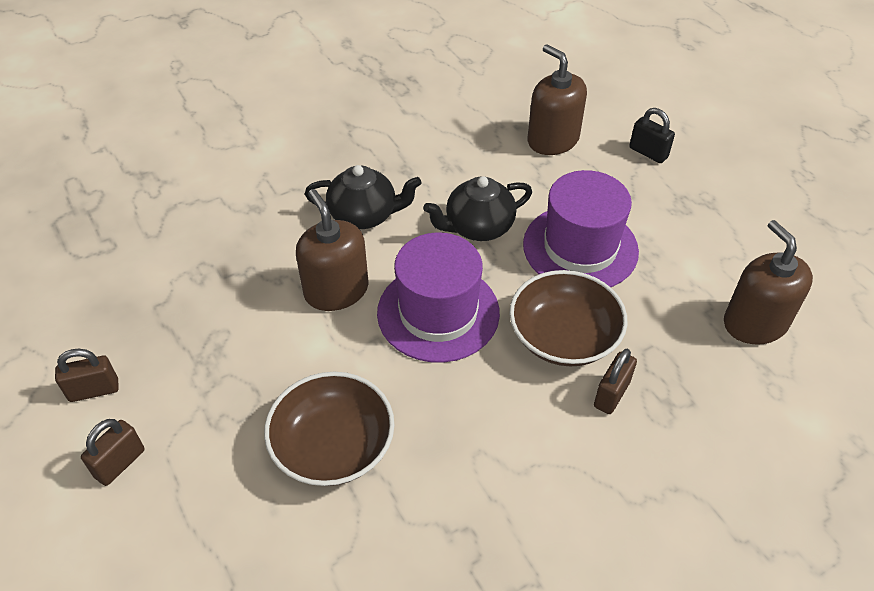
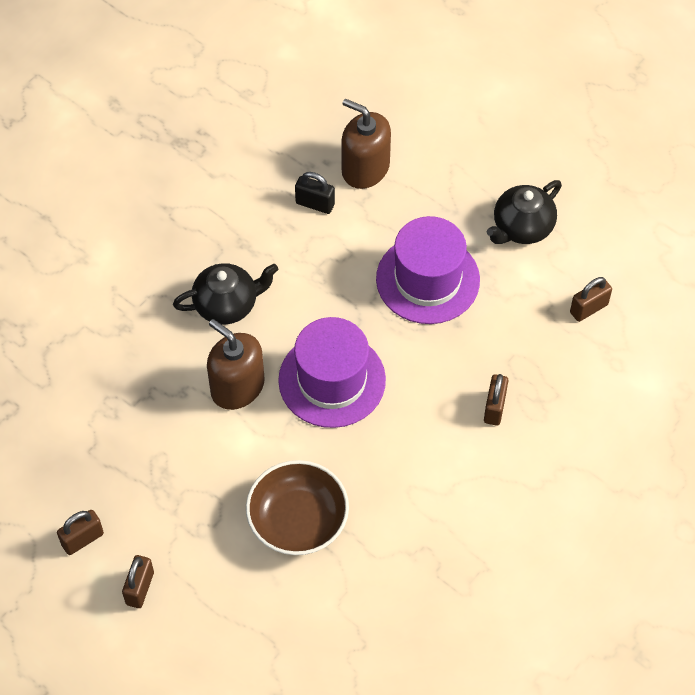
camera: 20 degrees left, 10 degrees up
black teapot [423,176,532,241] -> black teapot moved to [487,180,562,244]
brown bowl [509,270,627,367] -> none
black padlock [629,108,675,163] -> black padlock moved to [295,172,335,214]
brown soap dispenser [724,220,813,345] -> brown padlock [570,277,612,322]

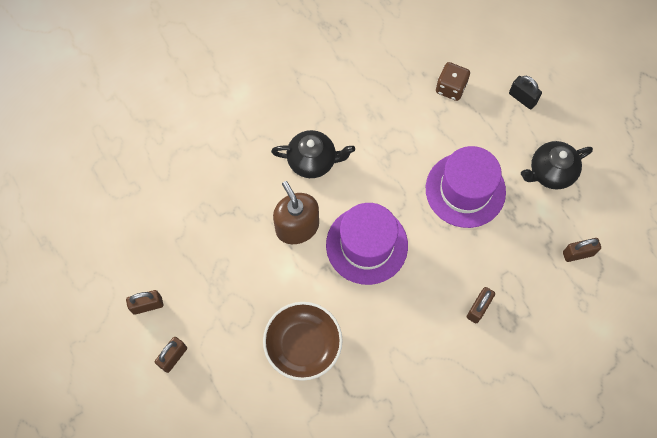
camera: 20 degrees right, 10 degrees up
black padlock [295,172,335,214] -> black padlock moved to [509,76,542,109]
brown soap dispenser [341,99,391,189] -> brown dice [436,62,470,101]

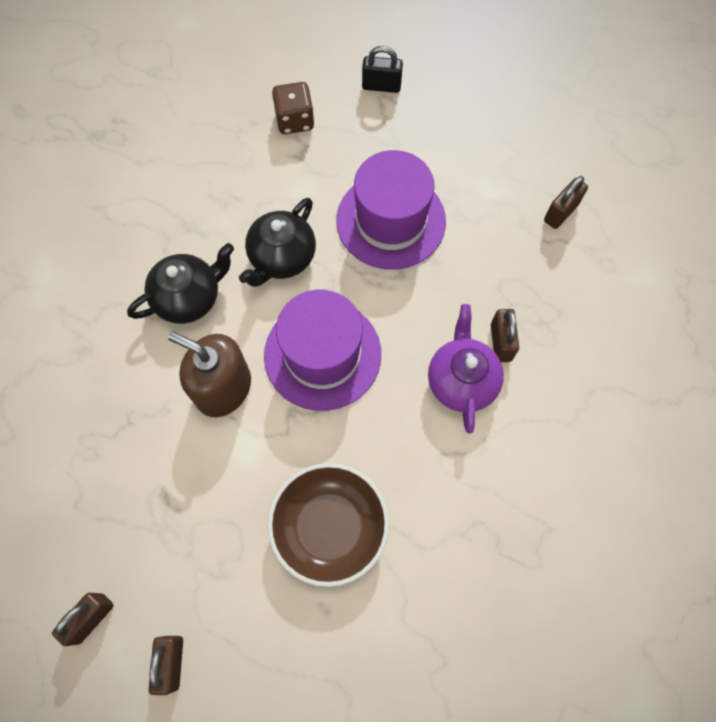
camera: 35 degrees left, 0 degrees up
black teapot [521,141,593,189] -> black teapot moved to [239,198,316,287]
none -> purple teapot [428,304,504,434]

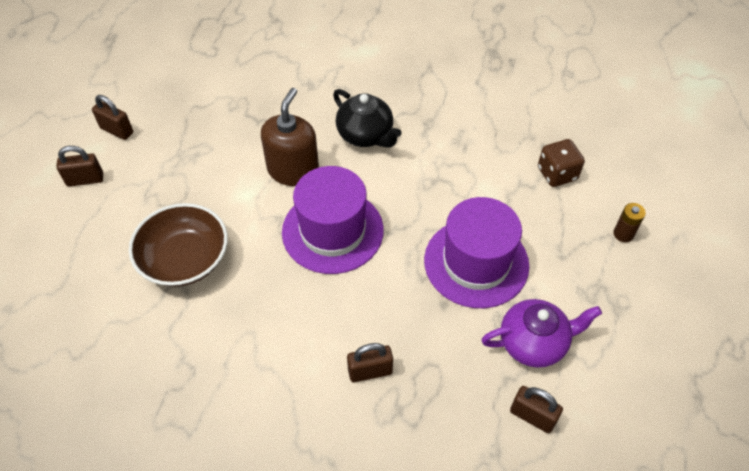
camera: 80 degrees right, 15 degrees down
black teapot [239,198,316,287] -> none
black padlock [362,46,403,93] -> brown battery [613,203,646,242]
purple teapot [428,304,504,434] -> purple teapot moved to [482,299,602,368]

